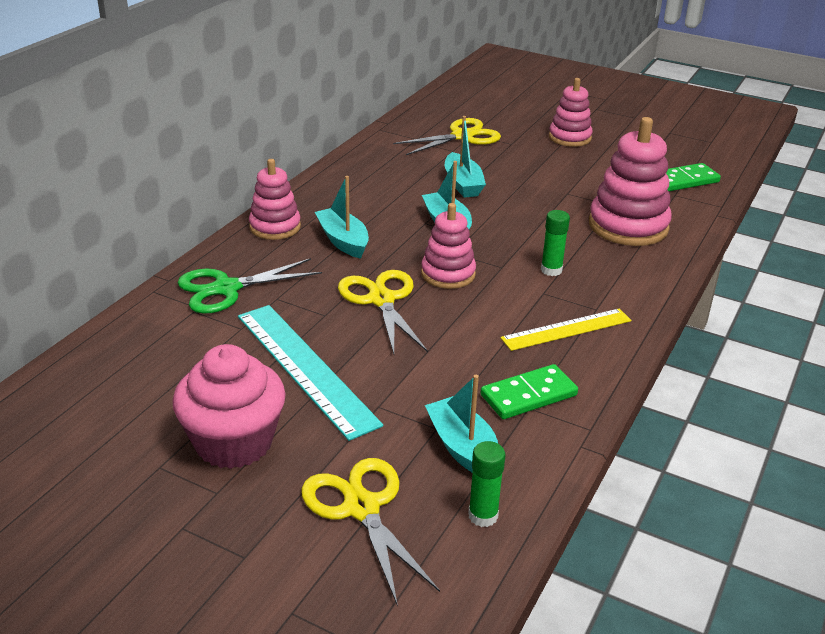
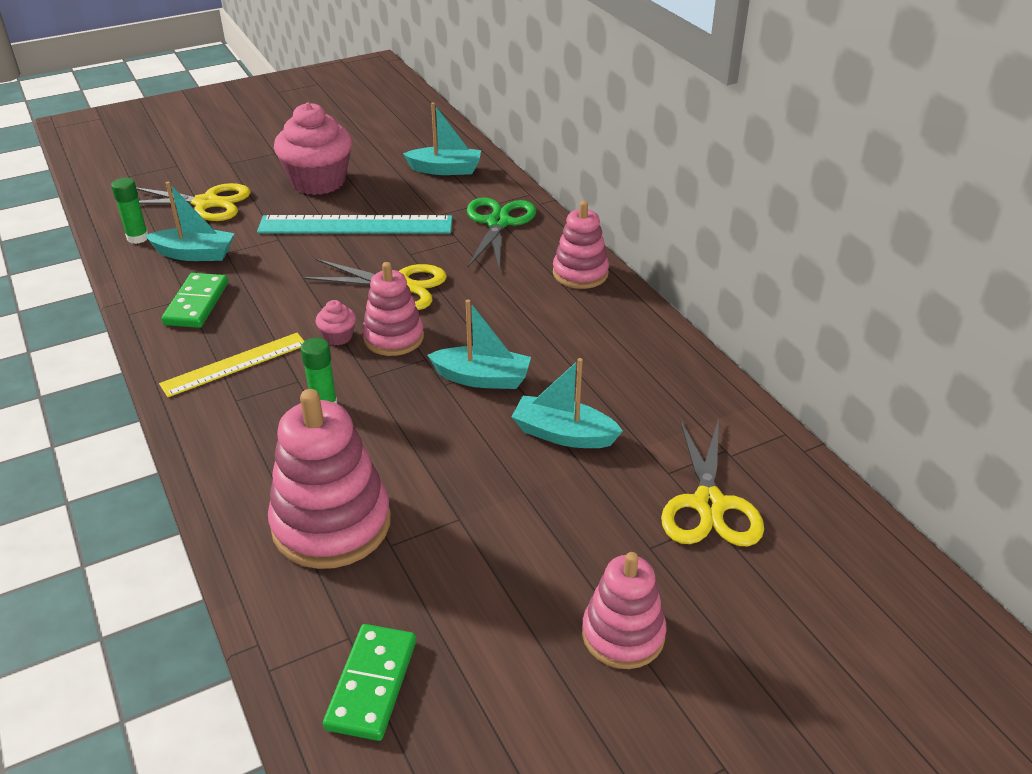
camera: 125 degrees right, 5 degrees up
turquoise boat [315,176,369,259] -> turquoise boat moved to [403,102,481,175]
yellow ruler [500,308,632,351] -> yellow ruler turned 45 degrees clockwise [159,333,304,397]
none -> pink cupcake [315,300,356,345]

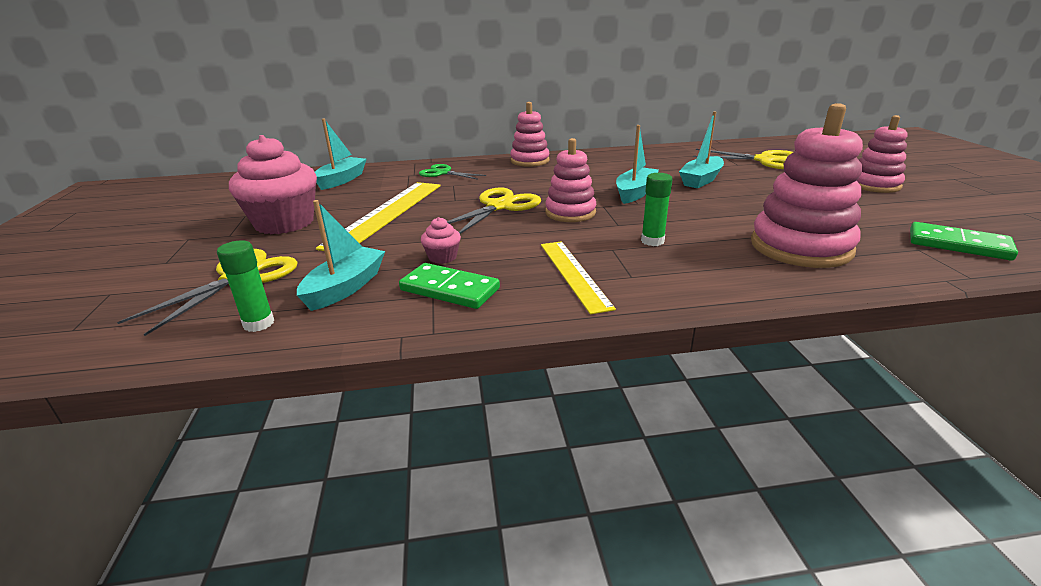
camera: 70 degrees left, 10 degrees down
turquoise ruler [257,215,452,233] -> yellow ruler [316,182,441,251]
pink cupcake [315,300,356,345] -> pink cupcake moved to [421,217,461,264]
green scissors [467,197,536,271] -> green scissors [419,164,486,180], size x0.65

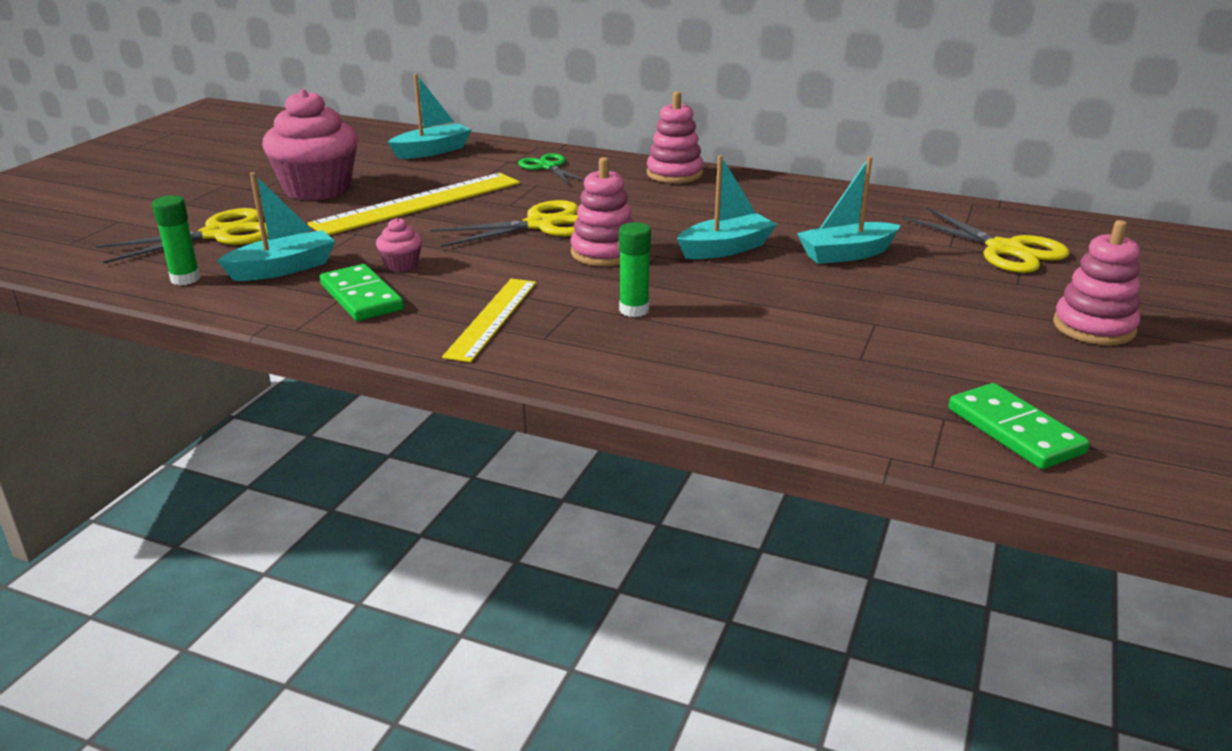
camera: 30 degrees right, 0 degrees up
pink stacking toy [751,103,863,268] -> none

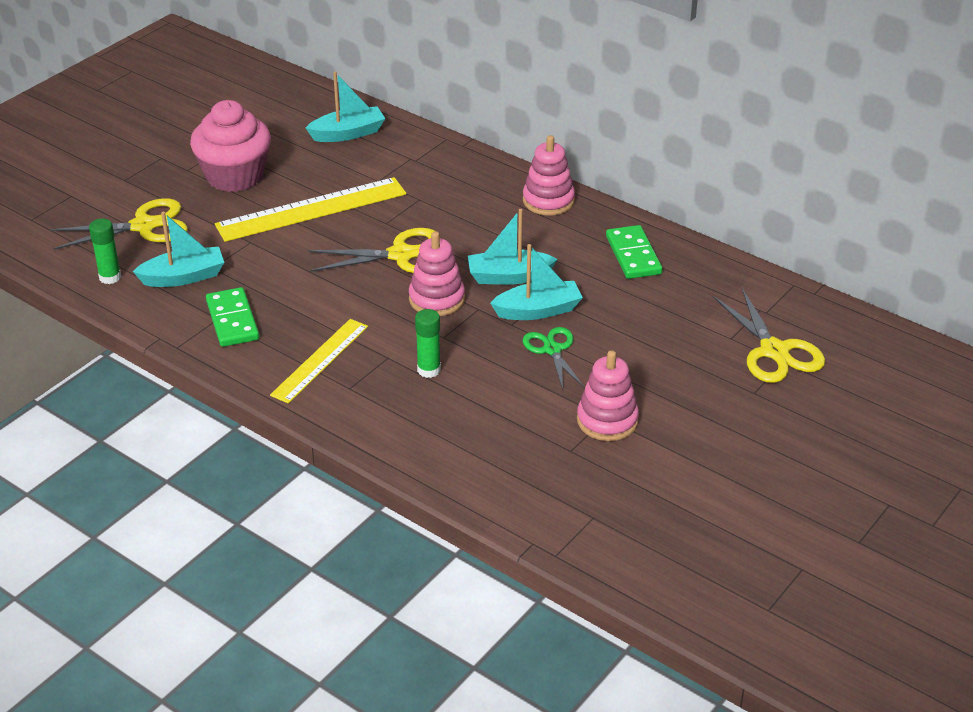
camera: 15 degrees right, 10 degrees up
pink cupcake [376,218,422,272] -> none
green scissors [518,153,584,185] -> green scissors moved to [523,327,585,389]
turquoise boat [797,156,900,264] -> turquoise boat moved to [468,209,558,285]
green domino [948,383,1090,469] -> green domino moved to [606,225,663,279]
pink stacking toy [1053,220,1140,345] -> pink stacking toy moved to [577,350,639,441]

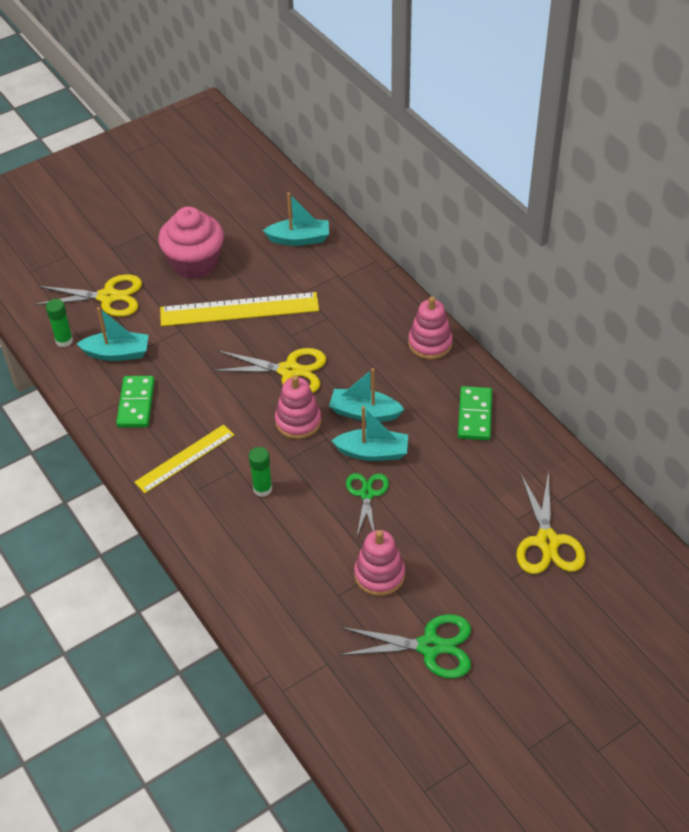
camera: 20 degrees right, 10 degrees up
none -> green scissors [340,614,471,679]

